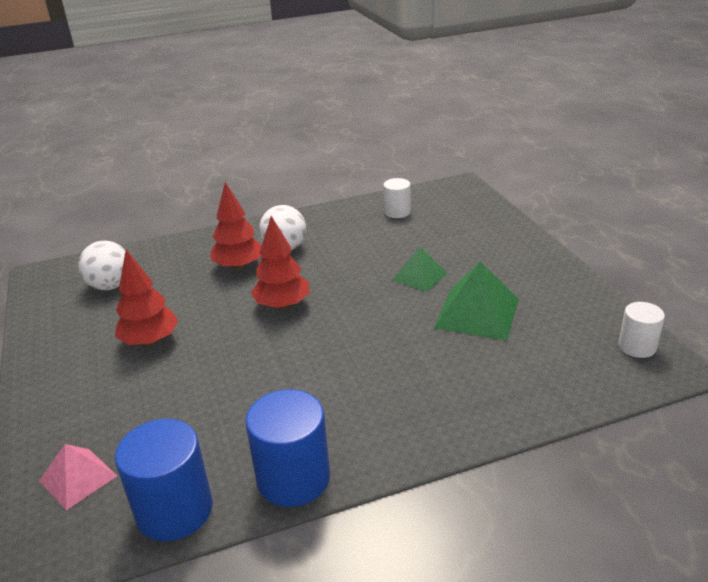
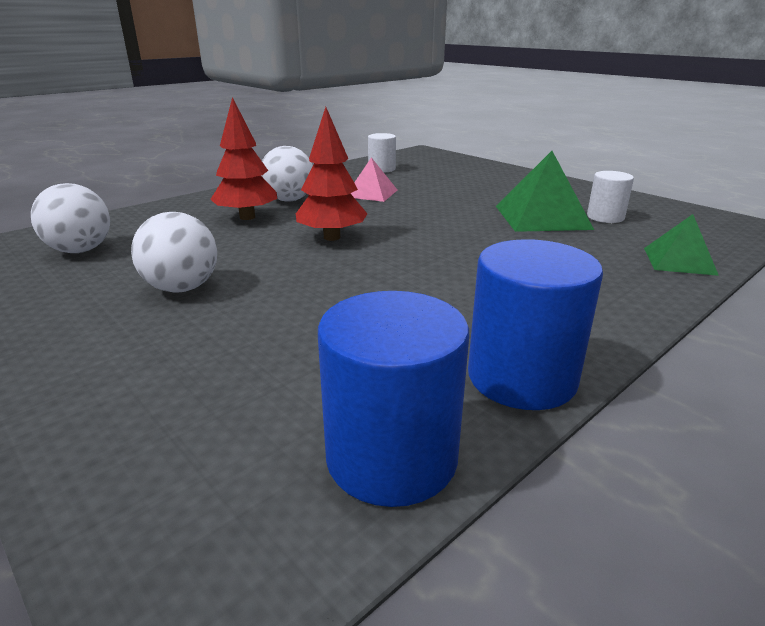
camera: 25 degrees left, 5 degrees down
pink pyramid [39,444,117,510] -> pink pyramid moved to [351,157,397,202]
red tree [115,250,179,346] -> white ball [131,212,217,293]
green pyramid [393,247,447,292] -> green pyramid moved to [644,214,719,276]
white cylinder [618,302,665,358] -> white cylinder moved to [587,171,634,223]

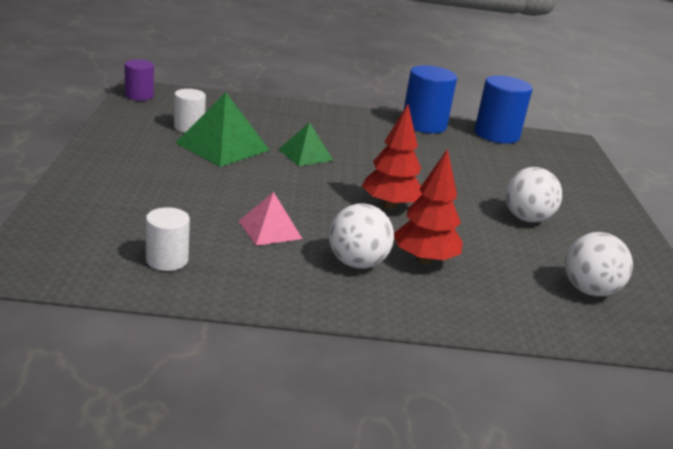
camera: 140 degrees left, 0 degrees up
green pyramid [644,214,719,276] -> green pyramid moved to [278,122,334,166]
none -> purple cylinder [124,59,154,101]

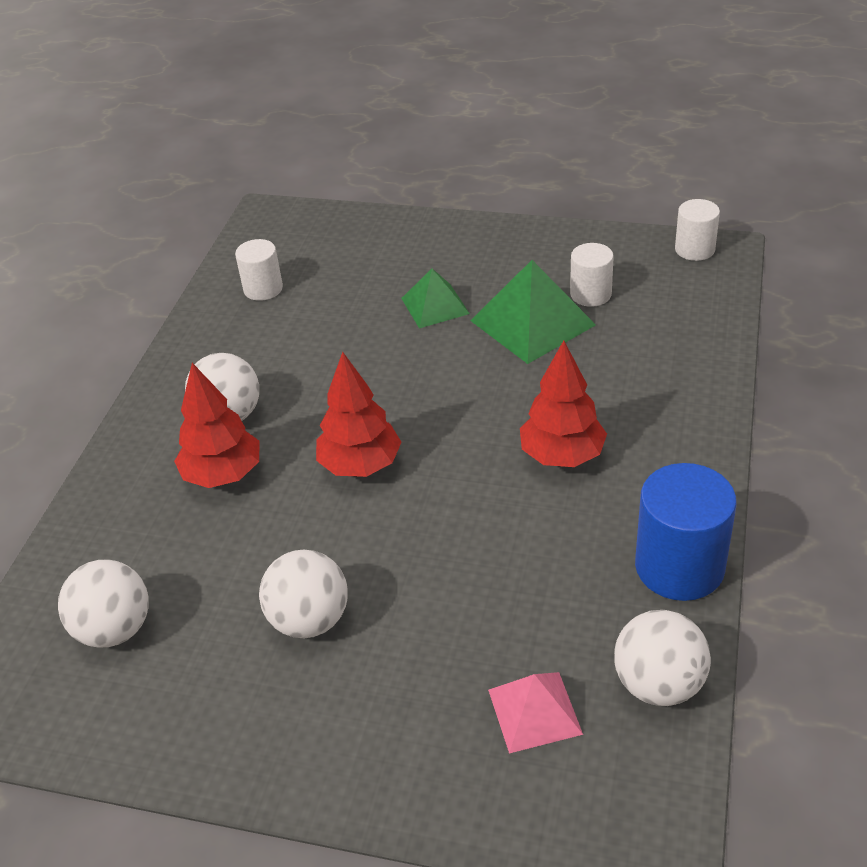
camera: 110 degrees right, 15 degrees up
purple cylinder [124,59,154,101] -> white cylinder [675,199,720,261]
pink pyramid [239,192,302,246] -> pink pyramid moved to [488,672,583,753]
green pyramid [278,122,334,166] -> green pyramid moved to [401,269,470,328]
blue cylinder [474,75,532,144] -> white ball [614,610,711,706]
none -> red tree [520,340,607,467]

